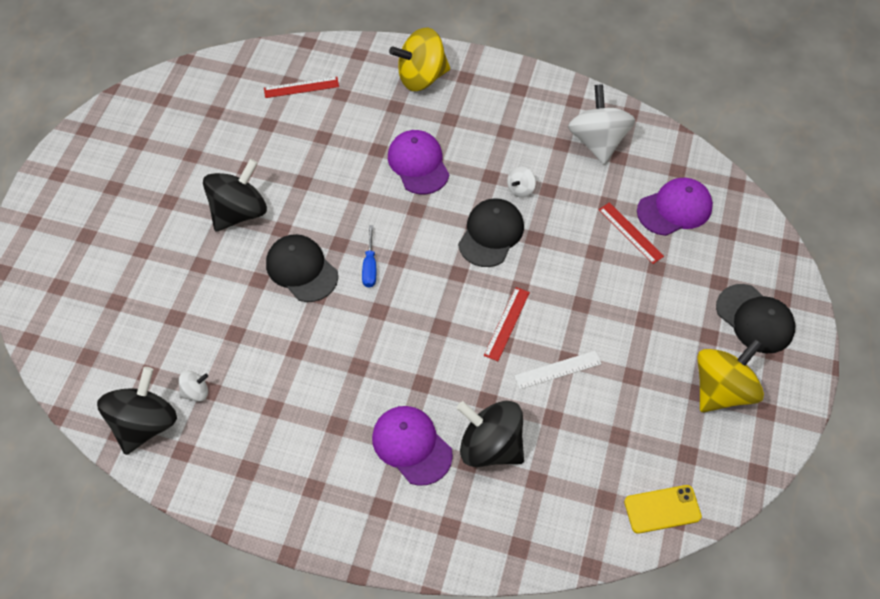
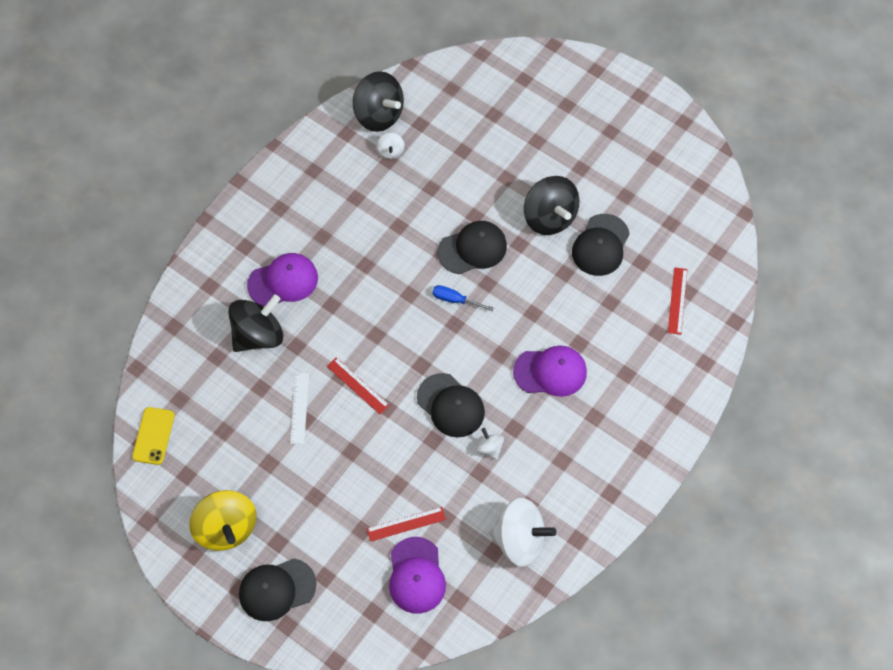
camera: 110 degrees right, 5 degrees up
yellow spinning top [389,28,450,91] -> none
none -> black cap [572,214,630,276]

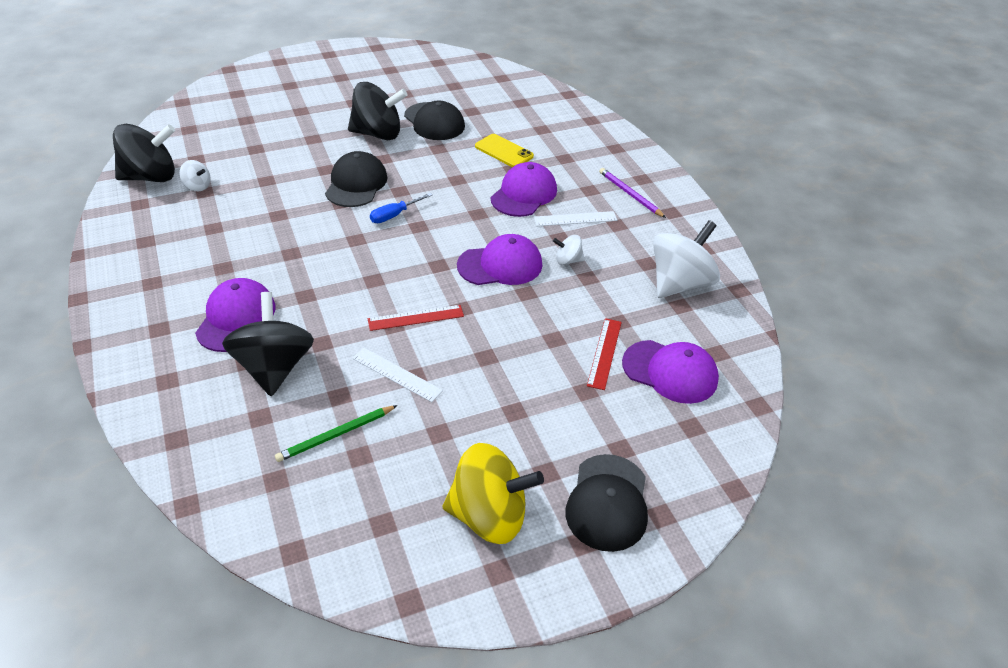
camera: 60 degrees left, 20 degrees down
yellow phone [132,407,175,465] -> yellow phone moved to [475,134,534,167]
black cap [417,373,485,437] -> purple cap [457,234,542,285]
red ruler [668,267,688,335] -> none
none -> green pencil [275,405,398,462]
none -> white ruler [534,211,617,226]
none -> purple pencil [599,168,666,218]

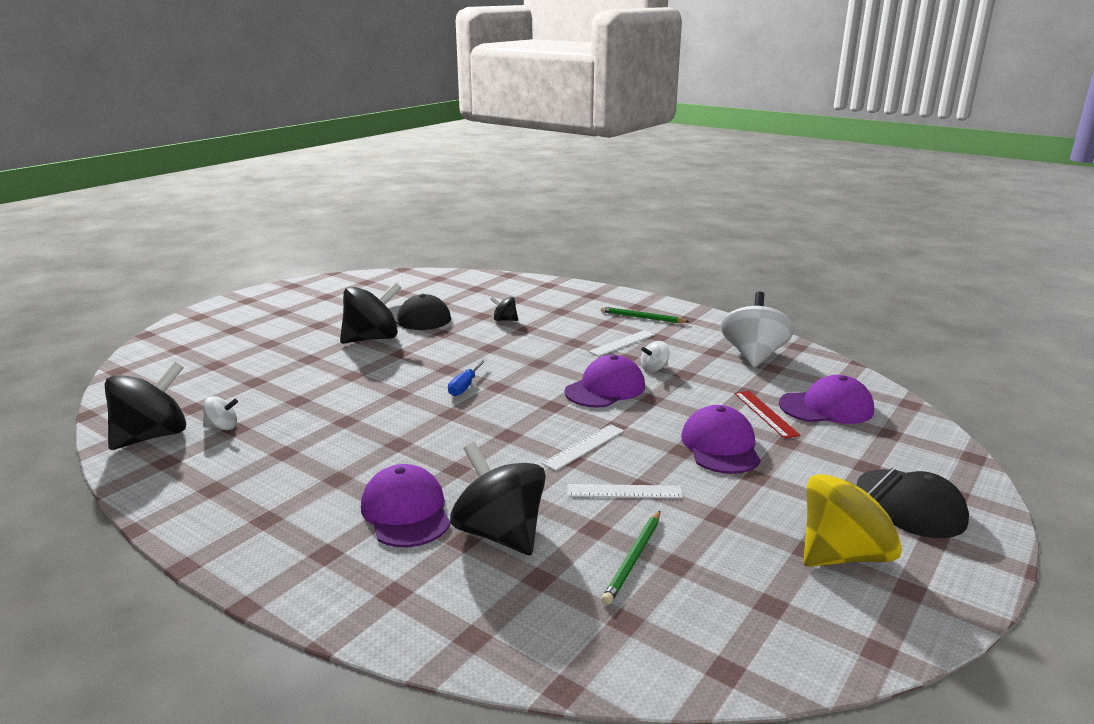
camera: 30 degrees left, 20 degrees down
black cap [325,151,388,207] -> none
red ruler [368,305,464,331] -> white ruler [542,424,624,471]
yellow phone [475,134,534,167] -> black spinning top [490,296,518,321]
purple cap [491,162,557,217] -> purple cap moved to [681,405,761,474]
purple pencil [599,168,666,218] -> green pencil [601,306,689,323]

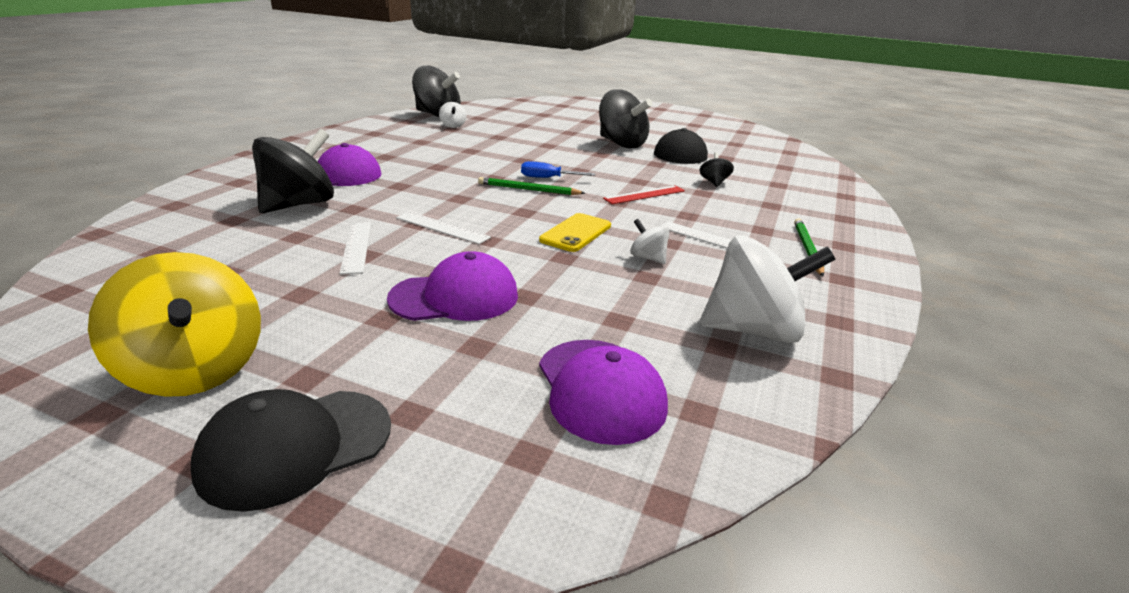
camera: 75 degrees right, 5 degrees up
purple cap [565,355,645,408] -> yellow phone [539,213,611,252]
green pencil [602,511,660,605] -> green pencil moved to [478,177,585,195]
red ruler [735,391,801,439] -> red ruler moved to [603,185,685,204]

